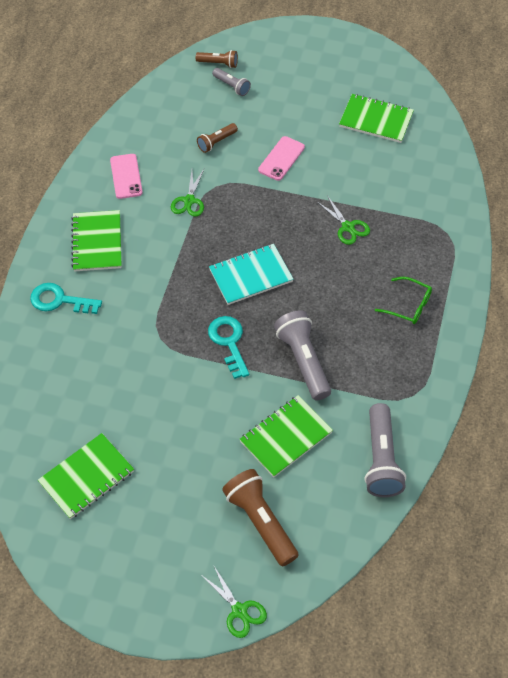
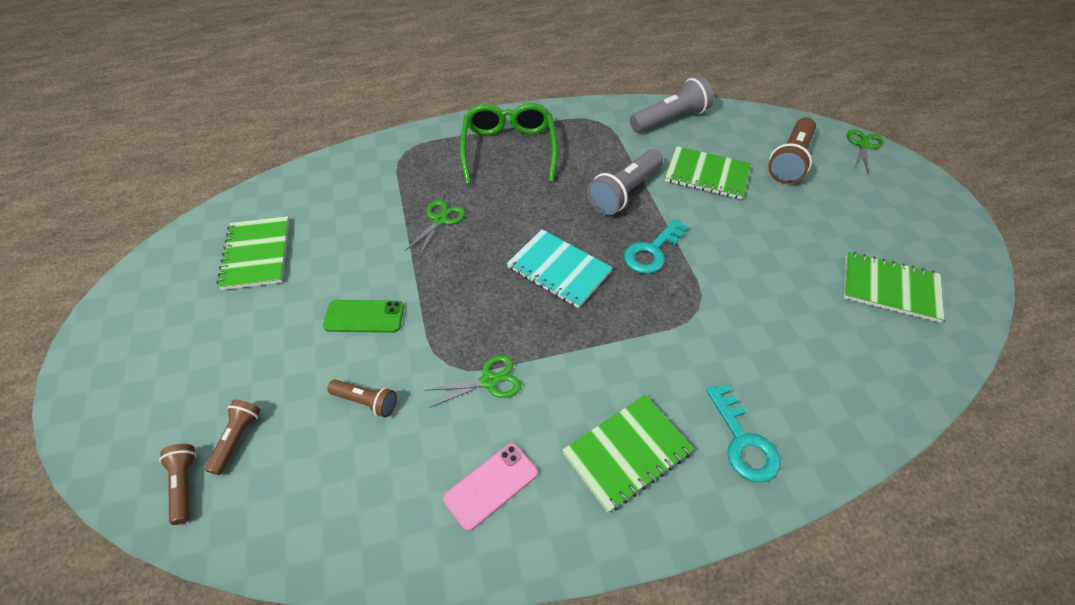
camera: 120 degrees left, 5 degrees down
grey flashlight [212,68,251,96] -> brown flashlight [205,399,260,475]
pink phone [258,136,305,181] -> green phone [323,300,404,333]
green glasses [375,277,432,324] -> green glasses [460,103,558,185], size x1.87

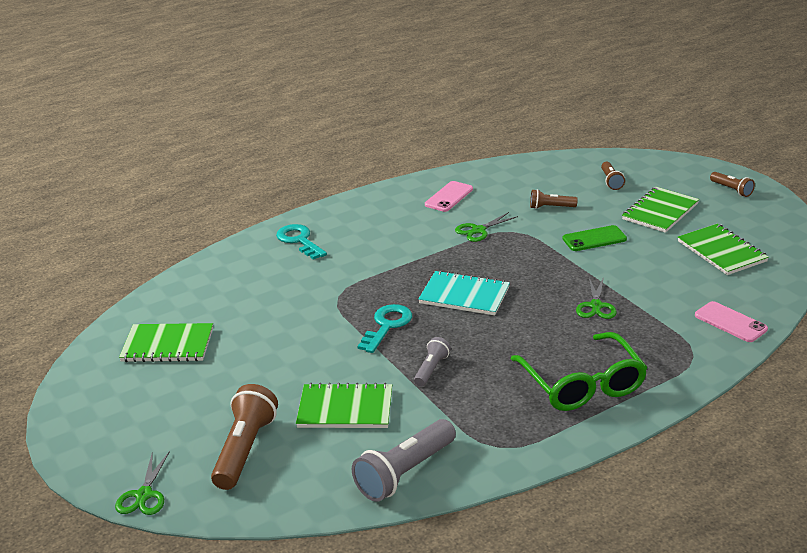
camera: 165 degrees right, 20 degrees down
brown flashlight [159,444,196,525] -> brown flashlight moved to [710,172,755,197]
green notebook [562,395,694,513] -> green notebook moved to [622,187,699,233]
grey flashlight [587,149,663,215] -> grey flashlight [414,337,451,386], size x0.55
none -> pink phone [695,301,768,342]

